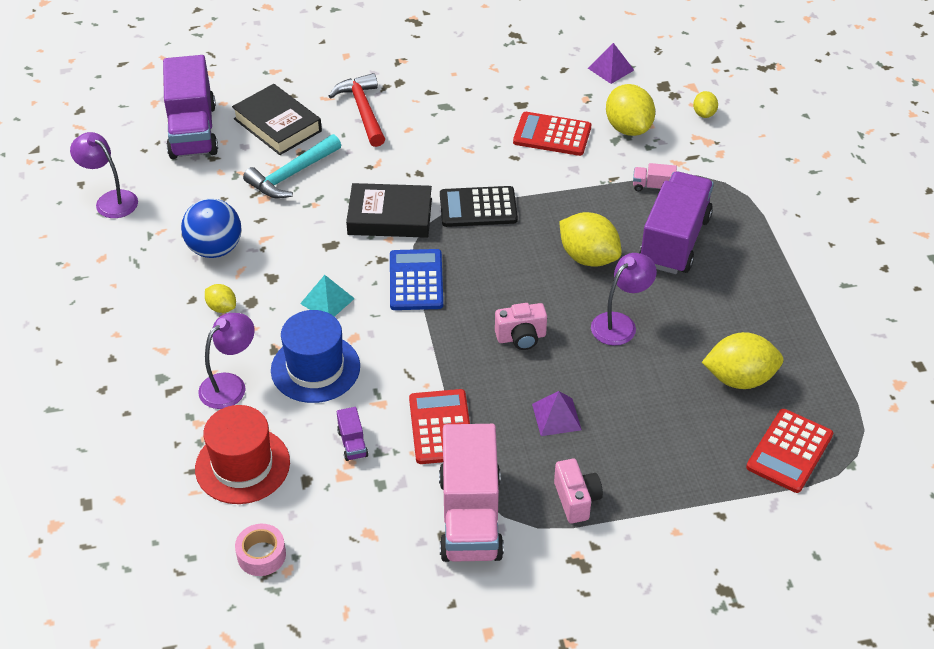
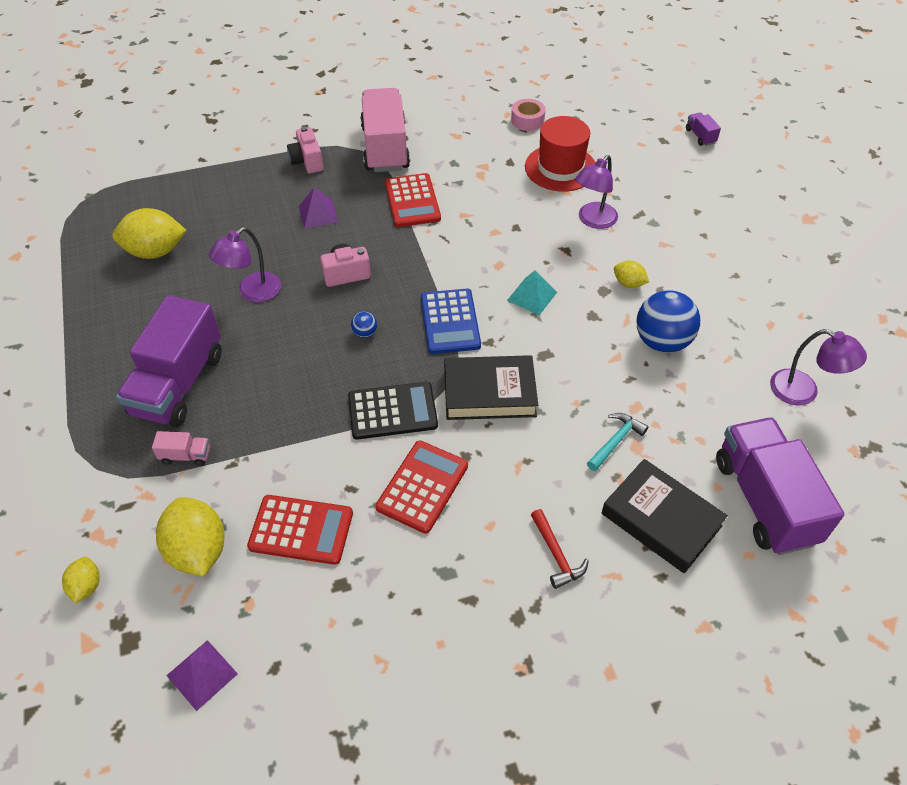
camera: 175 degrees right, 5 degrees up
turquoise hammer [243,134,341,198] -> turquoise hammer [587,413,648,471], size x0.62
blue hat [271,310,360,403] -> none
red hammer [329,73,385,147] -> red hammer [531,509,589,589], size x0.62
purple truck [337,407,368,461] -> purple truck moved to [686,112,721,146]
yellow lemon [559,212,622,267] -> none
red calculator [746,409,833,493] -> red calculator moved to [375,440,468,534]
none -> blue ball [351,311,377,338]

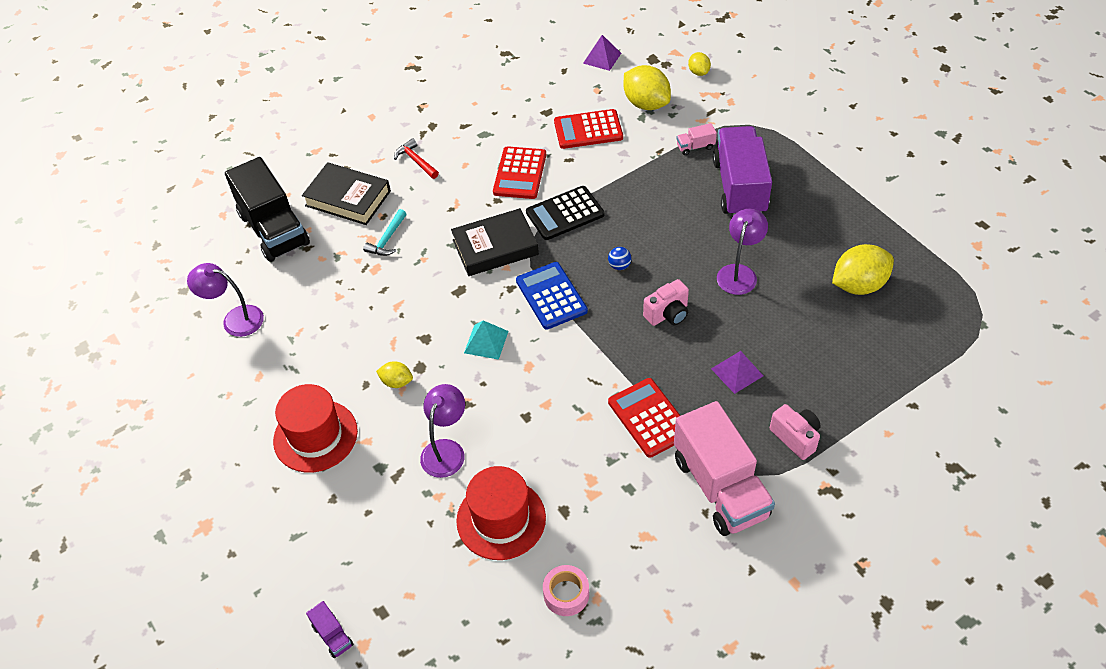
camera: 165 degrees right, 0 degrees up
blue ball [637,290,700,353] -> none
purple truck [716,417,844,555] -> black truck [225,157,310,262]
none -> red hat [273,384,358,473]

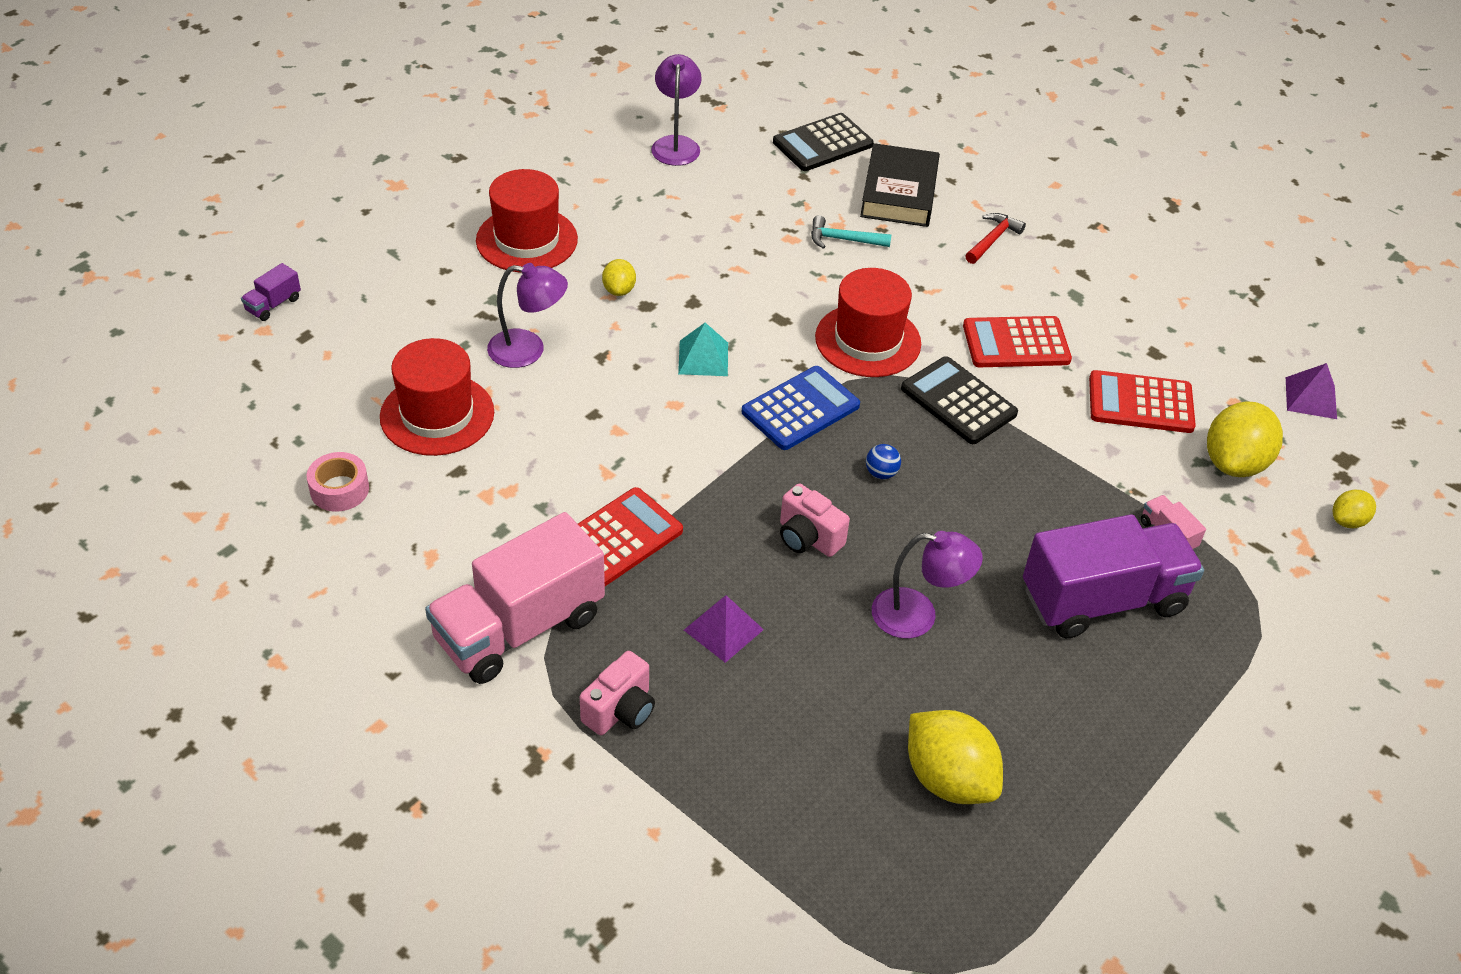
camera: 70 degrees right, 5 degrees down
black truck [225,157,310,262] -> black calculator [773,113,874,171]
black book [451,208,539,276] -> red hat [815,268,921,377]
red calculator [554,109,623,149] -> red calculator turned 60 degrees counterclockwise [1089,370,1196,433]

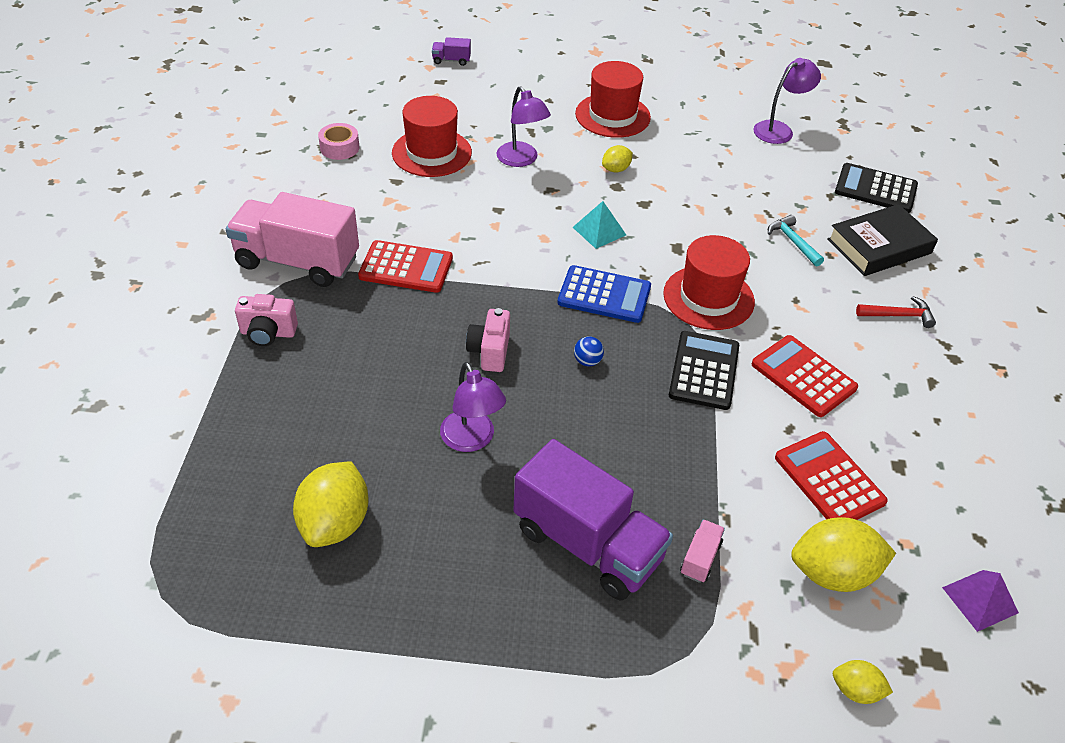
camera: 55 degrees right, 0 degrees up
purple pyramid [684,595,764,663] -> none

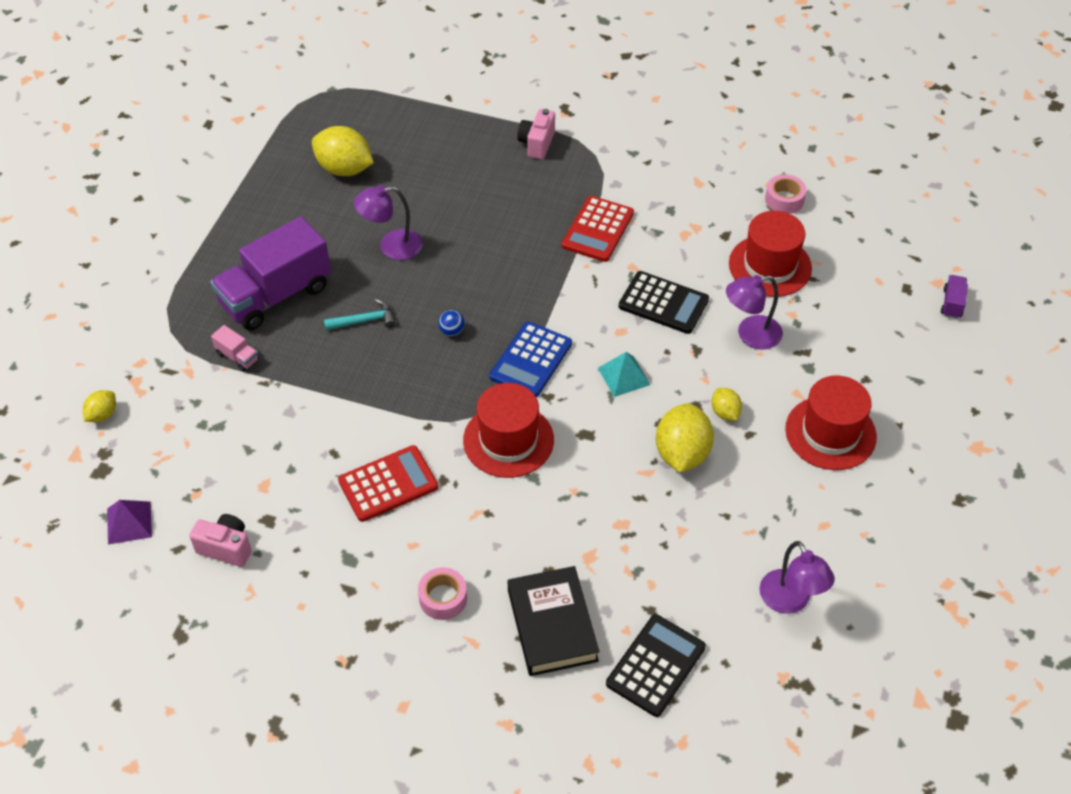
camera: 105 degrees right, 5 degrees up
pink truck [226,192,359,287] -> none
pink camera [466,308,510,372] -> pink camera moved to [189,514,252,567]
black calculator [669,331,739,410] -> black calculator moved to [619,271,709,334]
turquoise hammer [768,215,824,267] -> turquoise hammer moved to [324,299,395,330]
red calculator [775,431,888,520] -> none
yellow lemon [791,517,896,592] -> yellow lemon moved to [656,403,714,473]
red hammer [856,296,936,328] -> pink tape [418,567,467,620]

